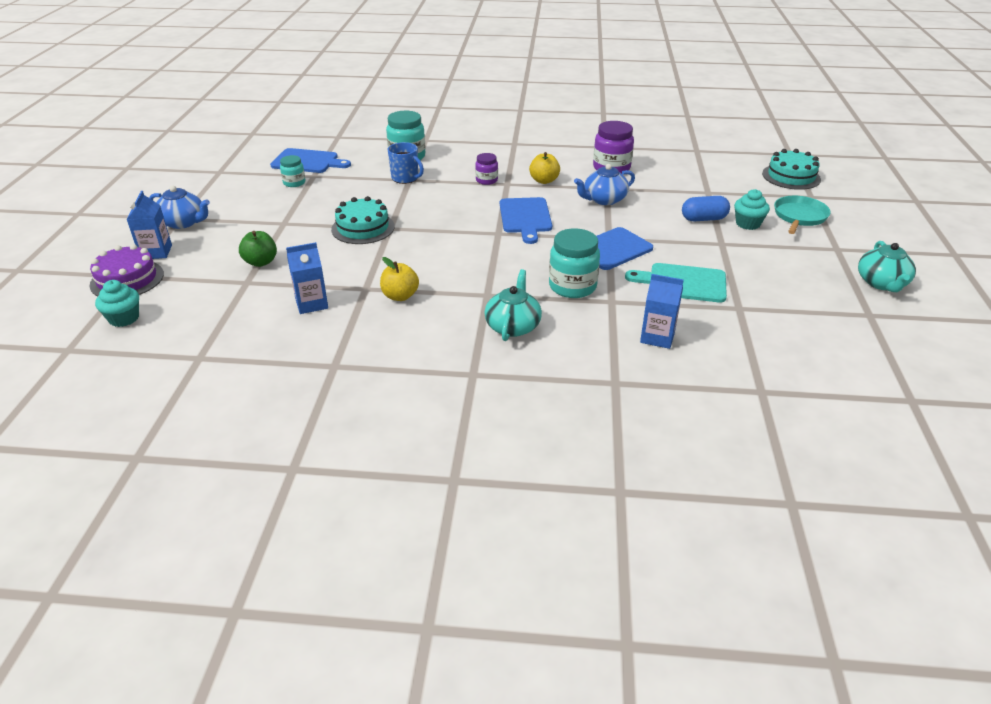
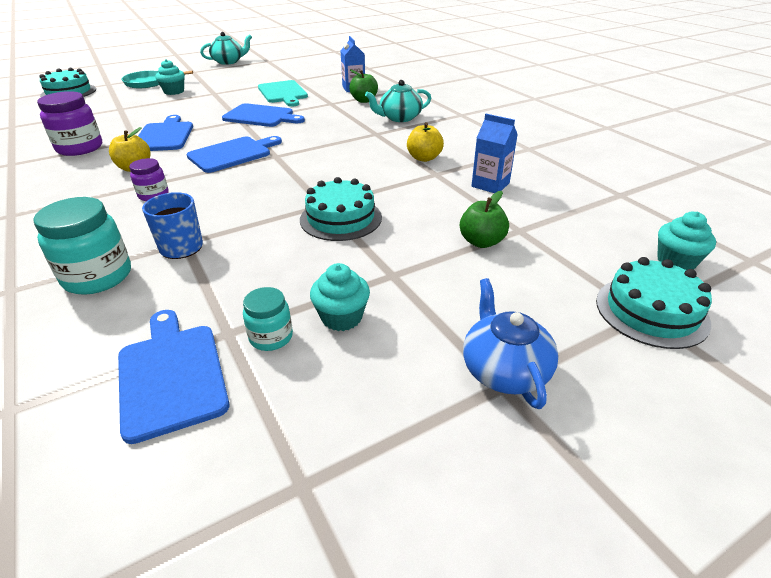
camera: 125 degrees left, 0 degrees up
purple cake [89,244,164,297] -> turquoise cake [596,257,712,349]
blue carton [127,191,172,259] -> none
turquoise jar [549,228,600,298] -> none
blue teapot [574,164,635,205] -> blue cutting board [138,115,193,151]
blue capsule [682,196,730,221] -> none
none -> turquoise cupcake [310,263,370,331]
none -> green apple [349,69,378,103]

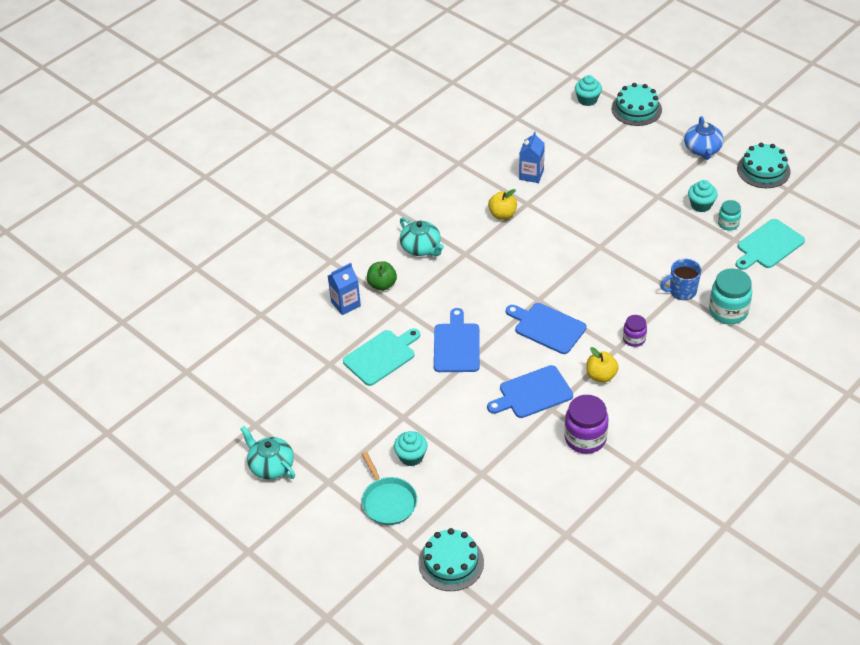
camera: 105 degrees left, 10 degrees up
blue cutting board [118,310,229,444] -> turquoise cutting board [736,219,805,270]
turquoise cake [300,177,382,241] -> turquoise cake moved to [737,143,791,188]
green apple [460,191,509,248] -> none
blue teapot [463,278,559,409] -> blue teapot turned 60 degrees counterclockwise [684,116,724,160]

